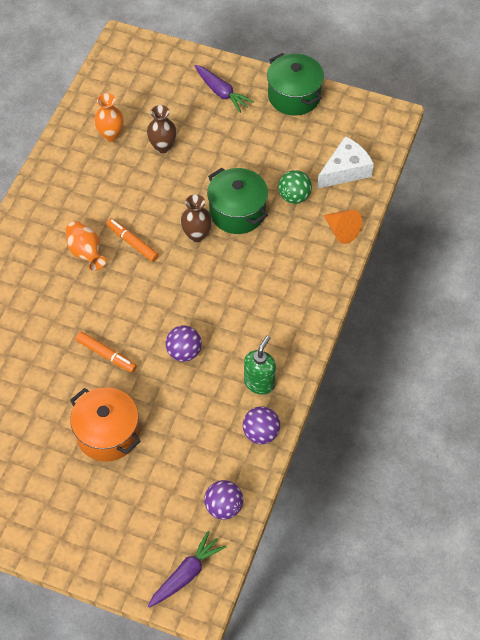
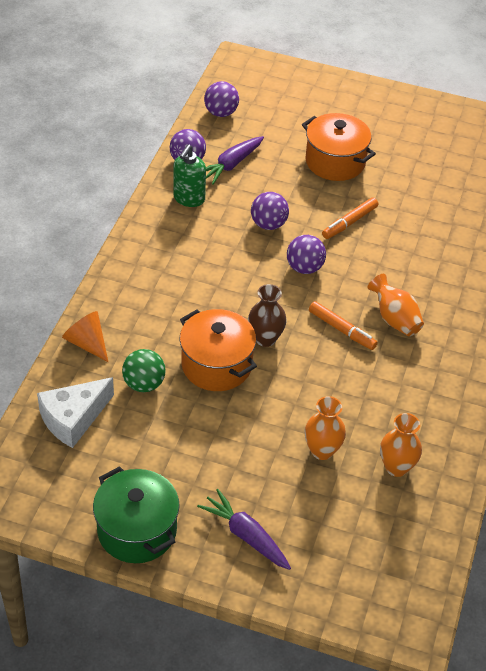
camera: 175 degrees right, 10 degrees down
orange marker [76,332,137,373] -> orange marker turned 75 degrees counterclockwise [322,197,378,239]
brown vase [147,105,177,153] -> orange vase [305,396,346,460]
purple carrot [148,531,226,608] -> purple carrot moved to [206,136,264,185]
green pot [207,168,268,234] -> orange pot [180,309,257,391]
none -> purple ball [287,235,326,274]

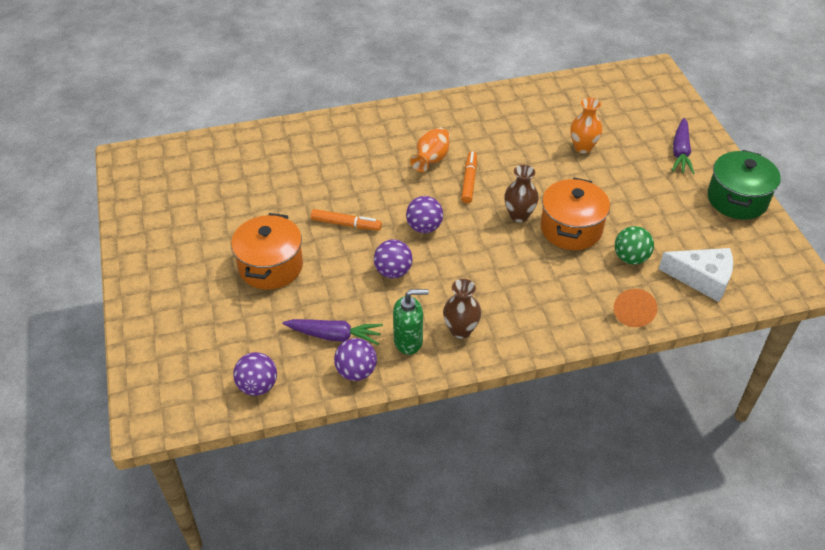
camera: 120 degrees left, 0 degrees up
orange vase [380,413,422,477] -> none
none -> brown vase [443,279,481,339]

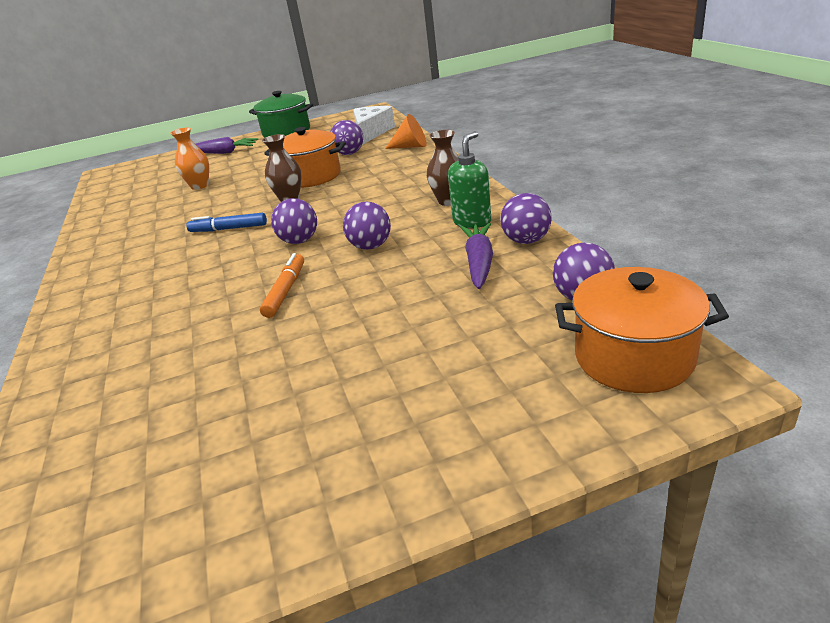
camera: 90 degrees left, 15 degrees down
orange pot [231,213,303,290] -> orange pot moved to [555,267,729,393]
green soap dispenser [393,289,429,355] -> green soap dispenser turned 45 degrees clockwise [448,131,491,228]
orange vase [410,128,450,172] -> none
orange marker [461,151,477,204] -> blue marker [186,213,267,232]
green ball [615,226,654,265] -> purple ball [330,120,363,155]

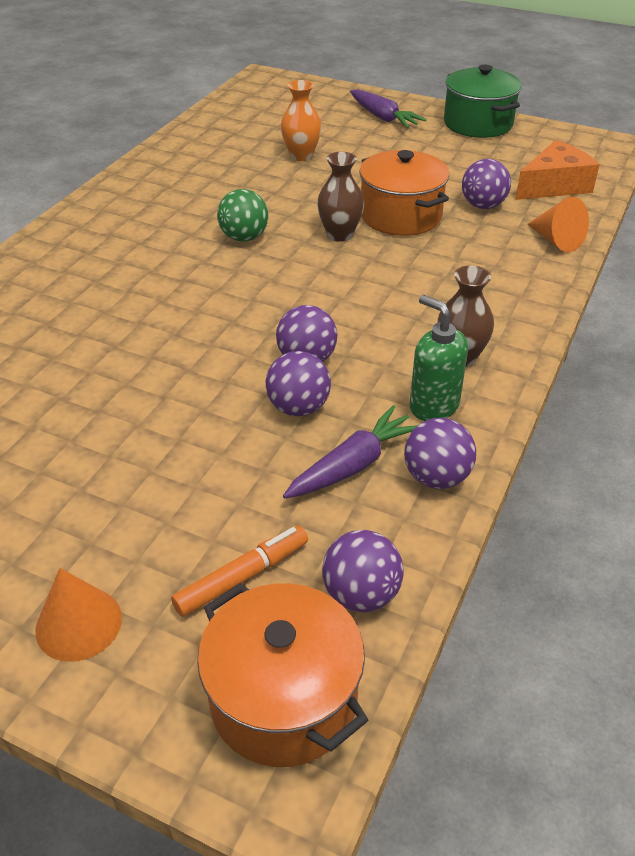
camera: 40 degrees right, 10 degrees up
blue marker [186,213,267,232] -> green ball [217,189,268,242]
orange marker [260,253,304,318] -> orange marker moved to [171,526,308,617]
purple ball [271,198,317,244] -> purple ball moved to [266,351,331,416]
white cheese [353,106,395,145] -> orange cheese [515,140,600,200]
green soap dispenser [448,131,491,228] -> green soap dispenser turned 120 degrees counterclockwise [409,295,468,421]
none -> orange cone [35,568,122,662]

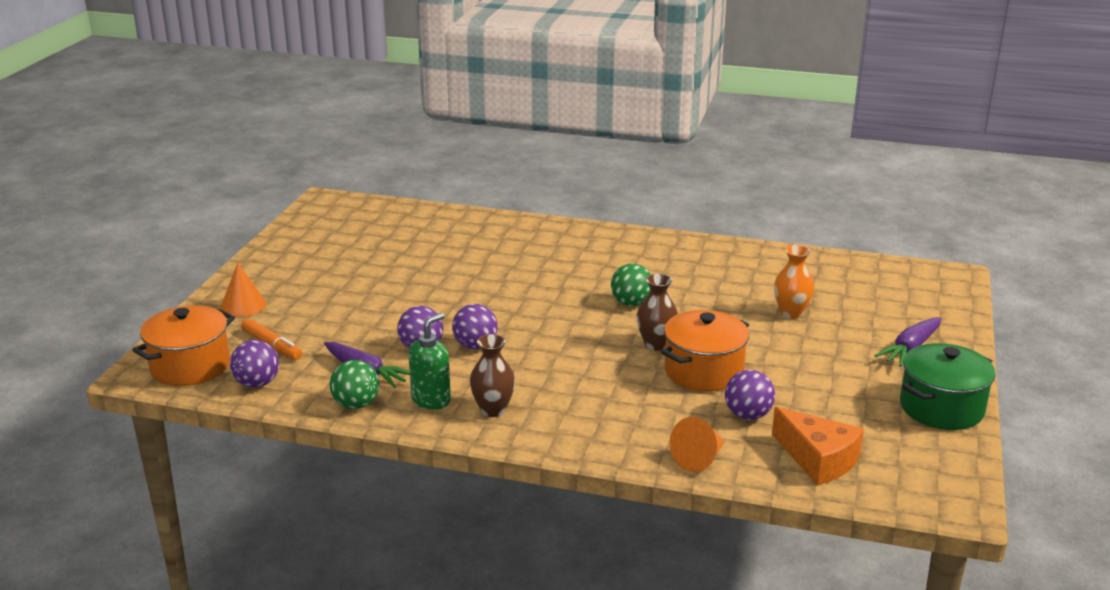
camera: 80 degrees right, 15 degrees down
purple ball [404,418,476,489] -> green ball [330,360,379,409]

